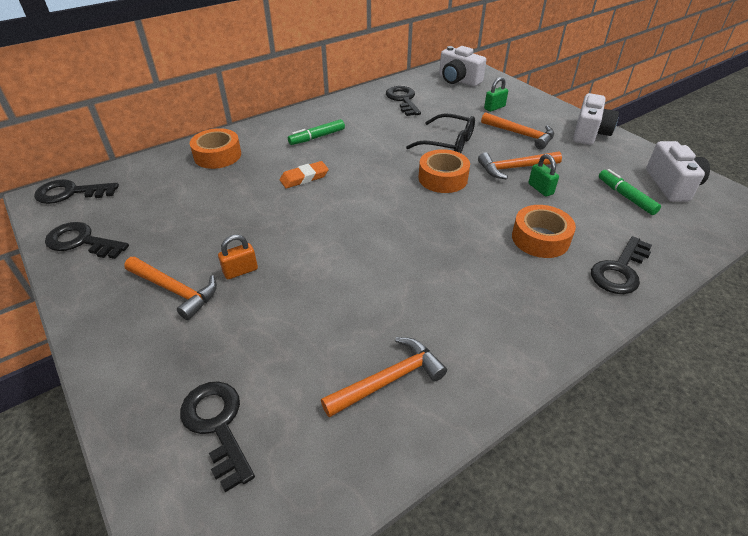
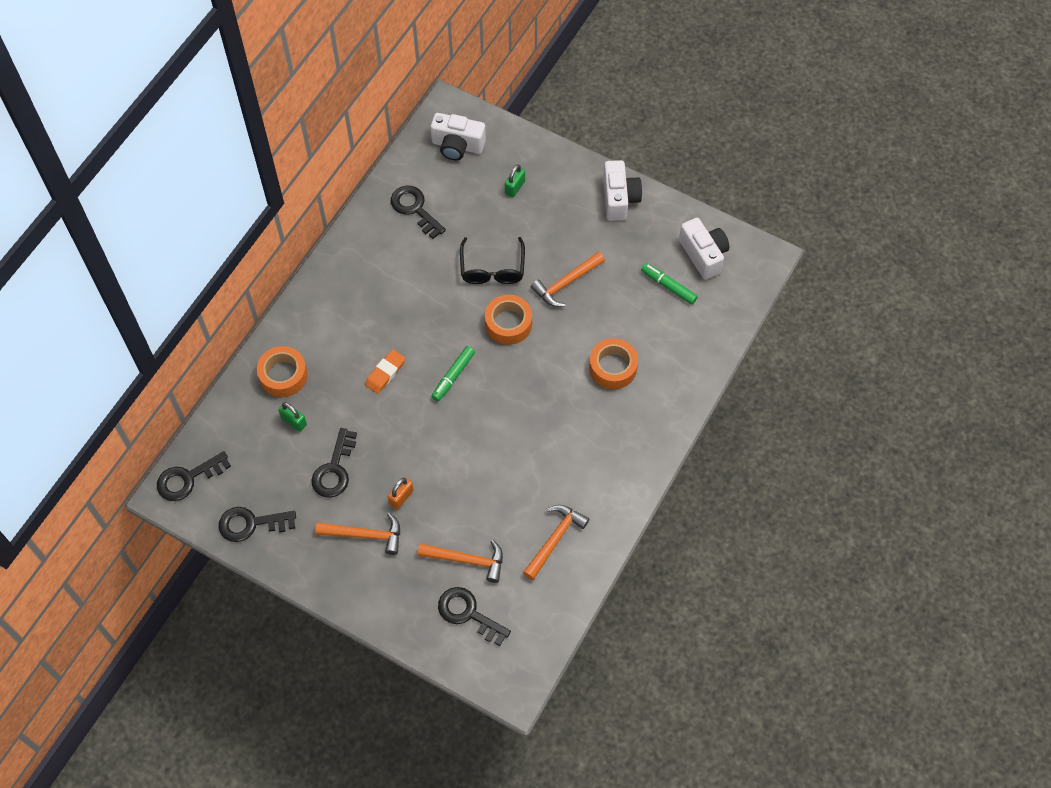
camera: 25 degrees left, 20 degrees up
green marker [288,119,345,145] -> green marker moved to [432,346,475,401]
black glasses [406,113,475,153] -> black glasses turned 90 degrees clockwise [460,237,525,284]
orange hammer [481,112,554,149] -> orange hammer moved to [418,540,503,583]
green padlock [528,154,559,197] -> green padlock moved to [278,402,307,432]
black key [591,236,652,294] -> black key moved to [311,428,357,497]

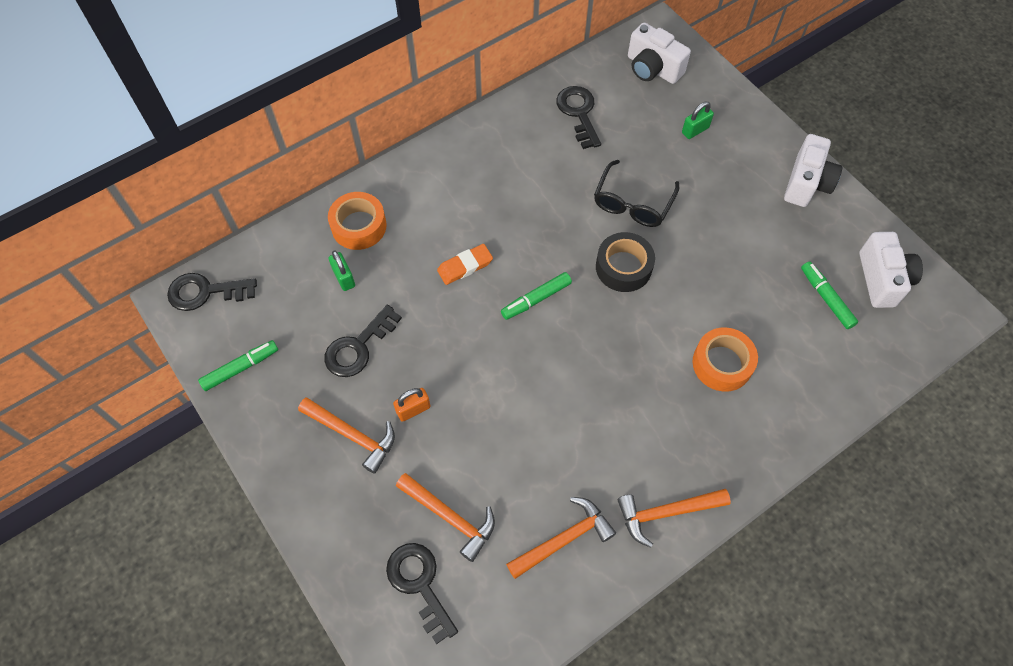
camera: 25 degrees right, 0 degrees up
black key [218,507,296,542] -> green marker [198,340,278,391]
orange tape [485,295,532,345] -> black tape [596,232,655,292]
orange hammer [531,252,605,307] -> orange hammer moved to [618,489,731,548]

